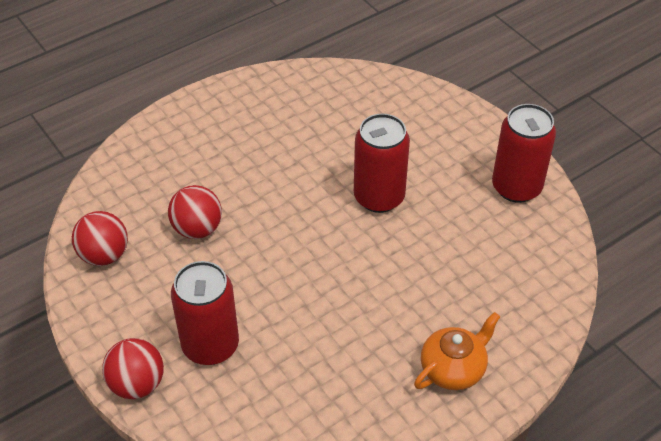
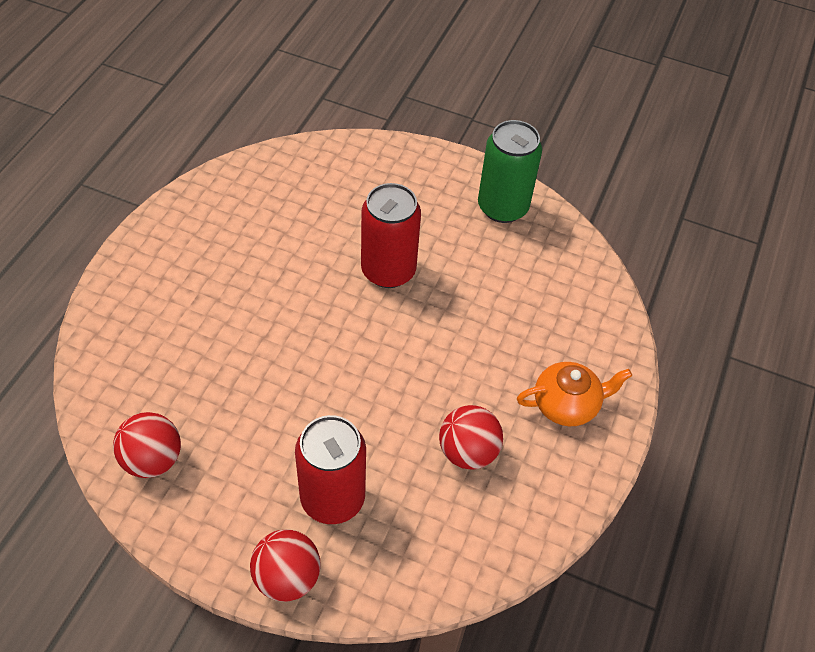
camera: 35 degrees left, 5 degrees up
red ball [168,185,222,239] -> red ball moved to [439,405,503,470]
orange teapot [414,312,500,390] -> orange teapot turned 60 degrees clockwise [517,362,632,426]
red can [492,104,556,203] -> green can [478,120,542,223]

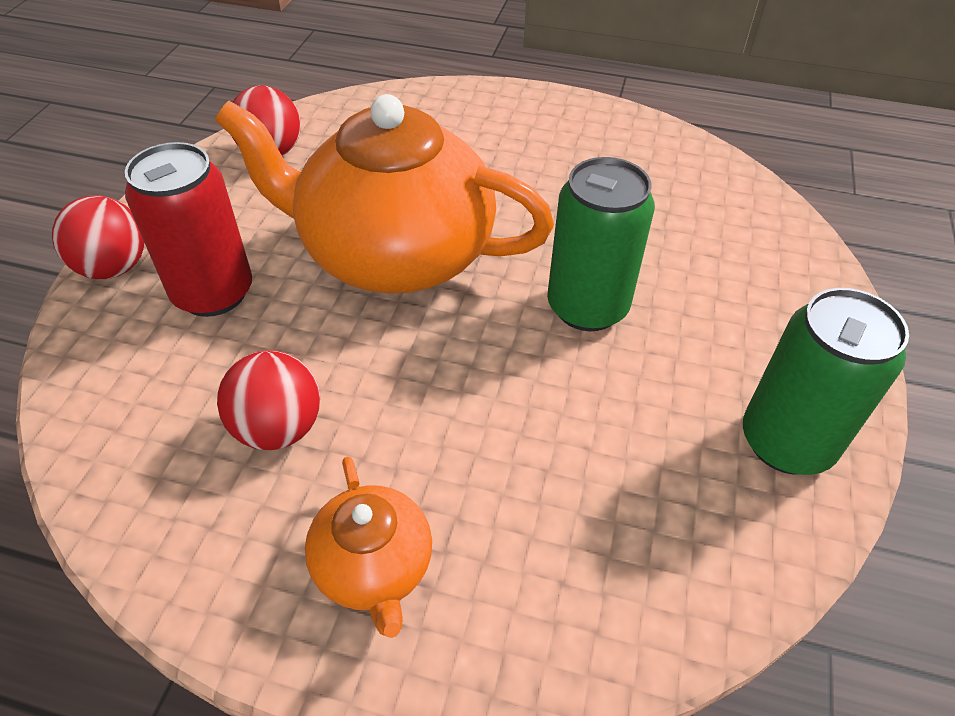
camera: 85 degrees right, 5 degrees down
red can [361,183,421,288] -> green can [547,157,655,331]
none -> orange teapot [215,94,554,293]

